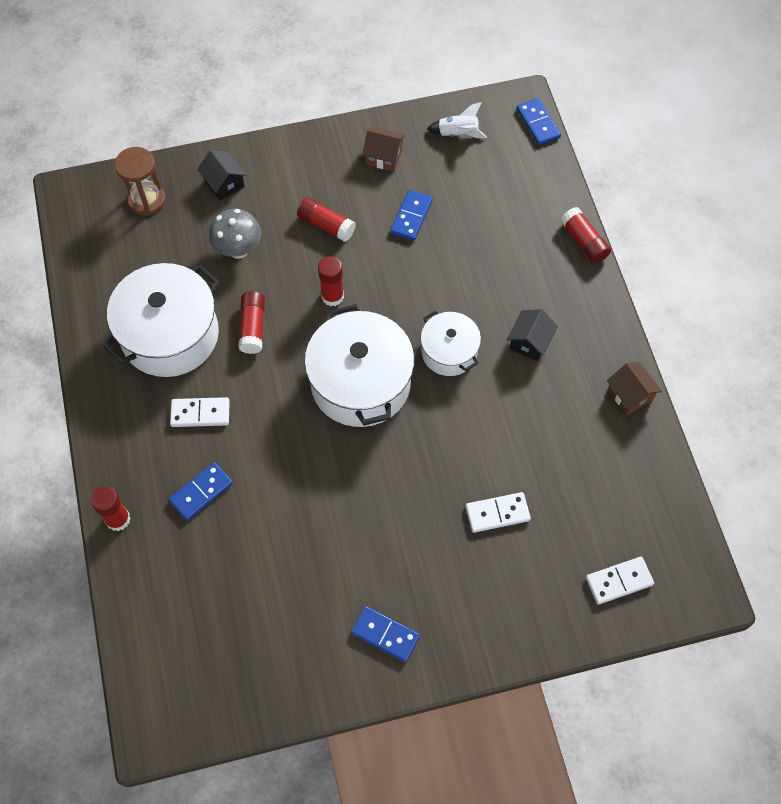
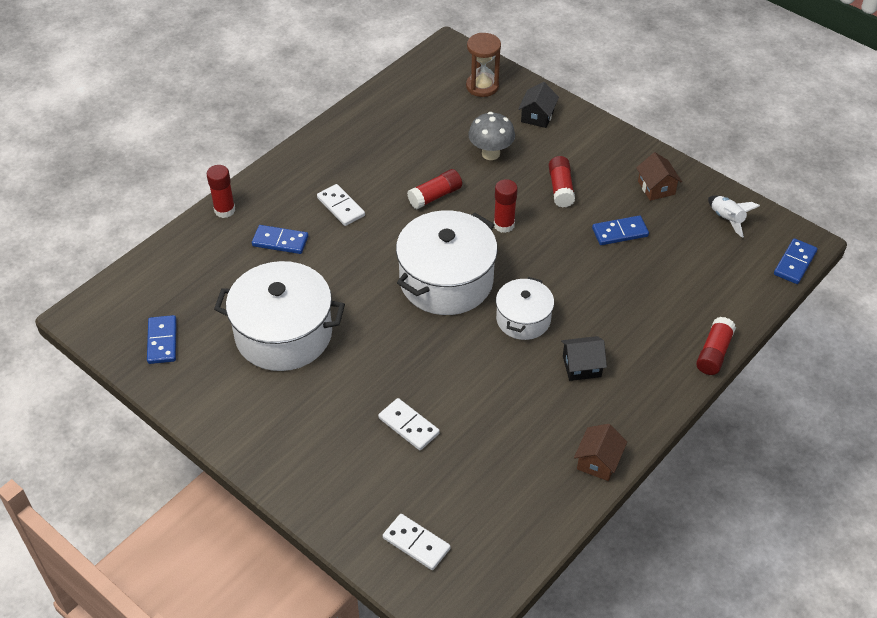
camera: 55 degrees right, 15 degrees down
white pot [104,263,219,377] -> white pot moved to [214,261,345,371]
blue domino [351,606,420,662] -> blue domino moved to [147,315,177,364]

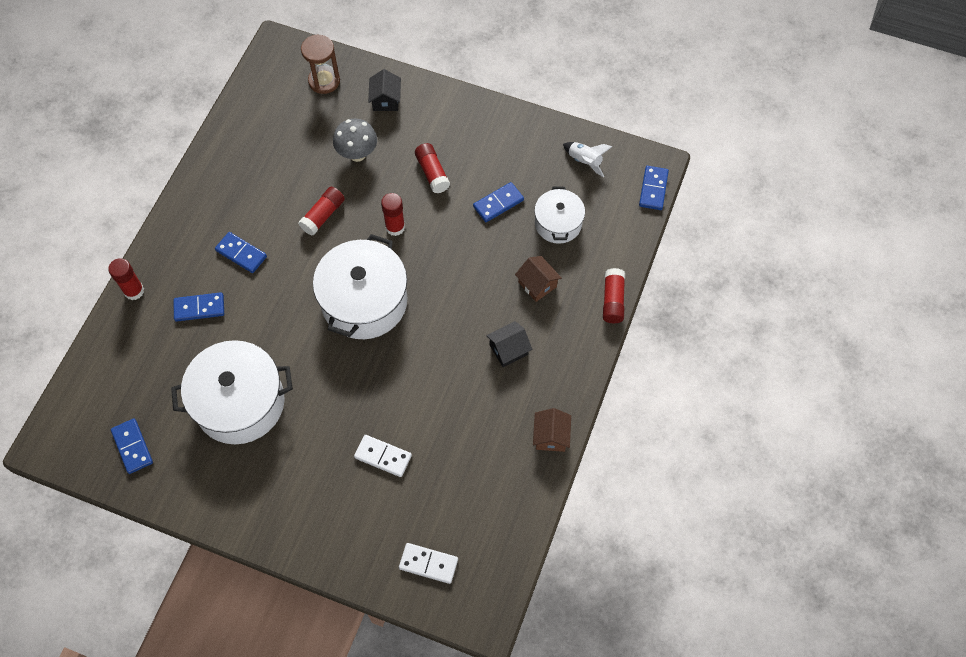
camera: 20 degrees left, 15 degrees up
white domino [317,184,365,226] -> blue domino [215,232,267,273]
white pot [496,277,554,340] -> white pot moved to [534,187,585,244]
brown house [636,152,682,201] -> brown house moved to [515,256,562,302]

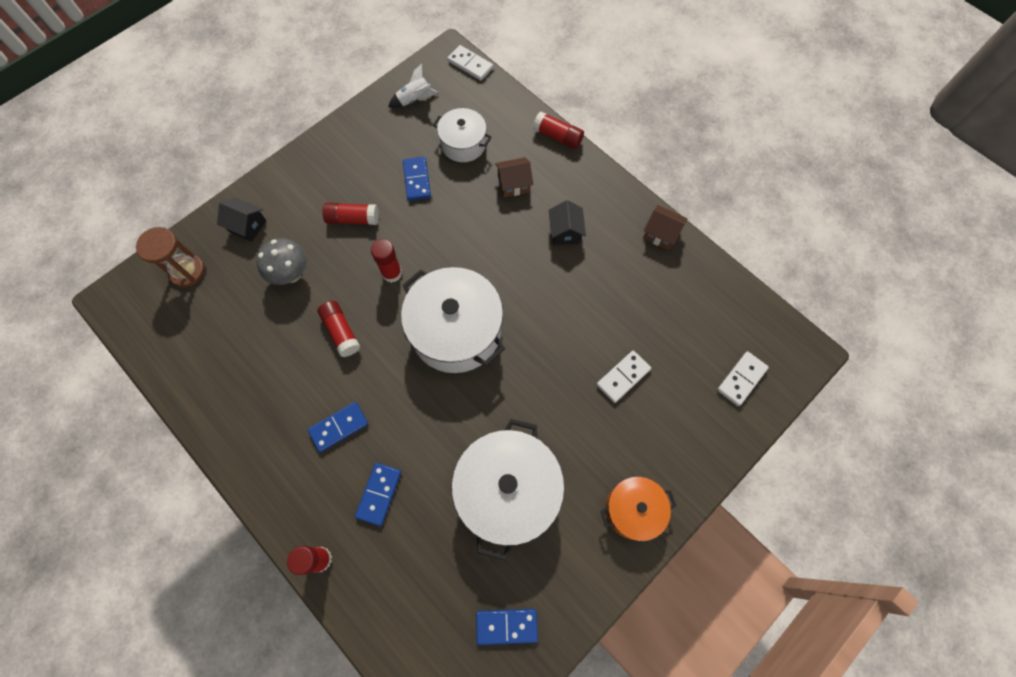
camera: 65 degrees left, 5 degrees up
blue domino [639,166,669,210] -> white domino [447,45,493,81]
none -> orange pot [600,477,677,541]

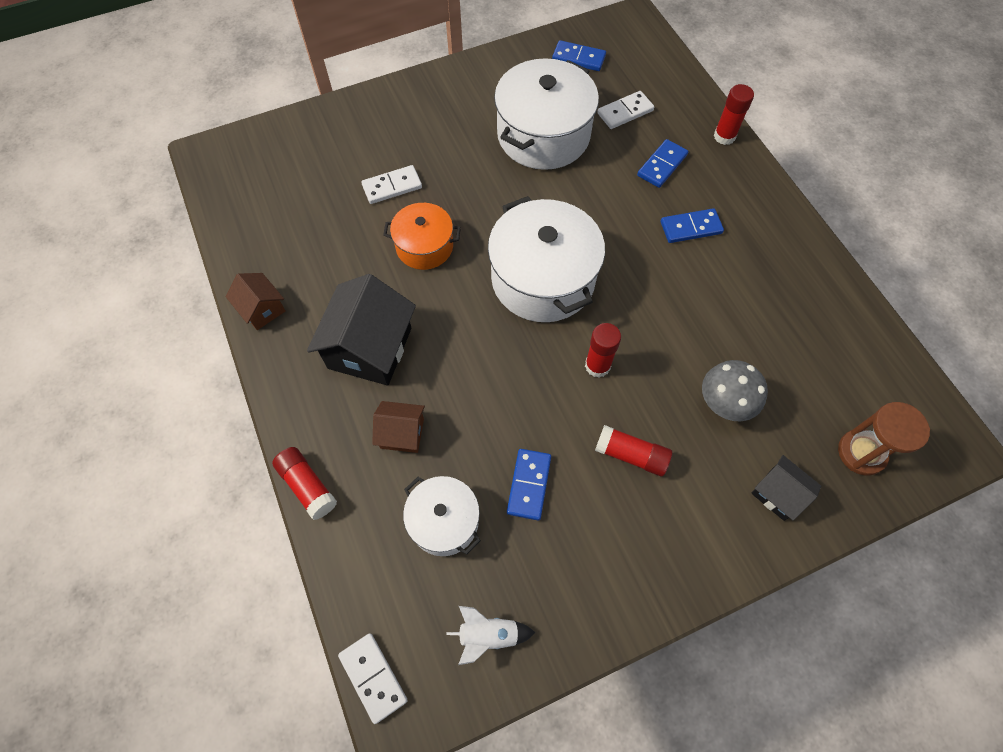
camera: 160 degrees left, 5 degrees down
red glue stick [317,301,360,357] -> none
black house [549,200,586,245] -> black house [307,274,416,386], size x1.87
orange pot [600,477,677,541] -> orange pot moved to [383,203,461,270]
white domino [717,351,769,406] -> white domino moved to [597,91,654,129]

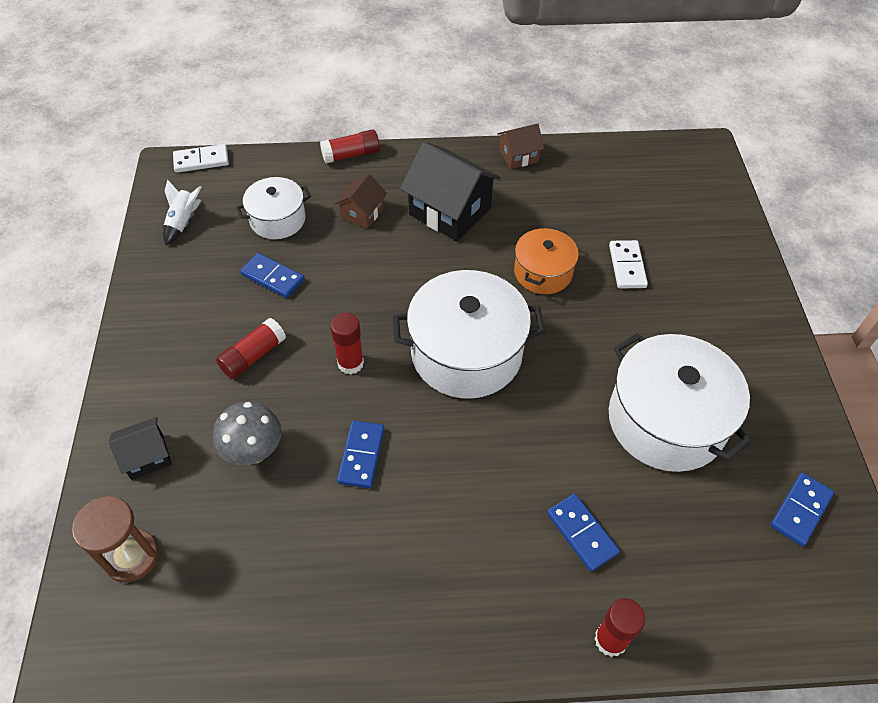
camera: 110 degrees right, 10 degrees down
white domino [597,91,654,129] -> none
blue domino [661,208,724,243] -> blue domino moved to [337,421,385,488]

